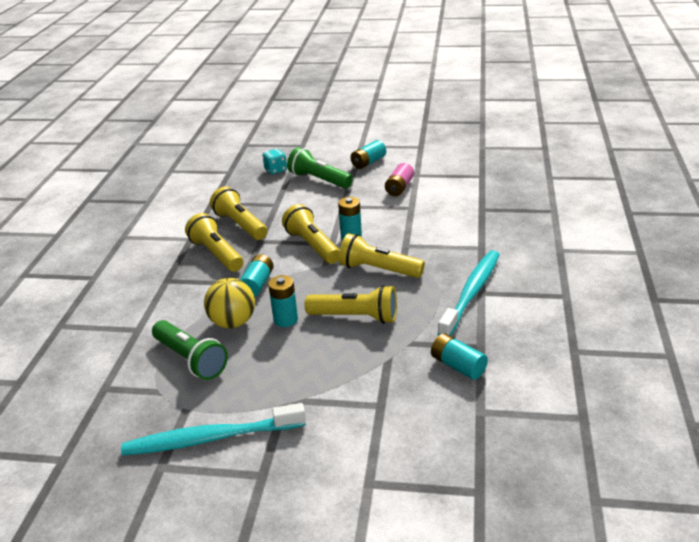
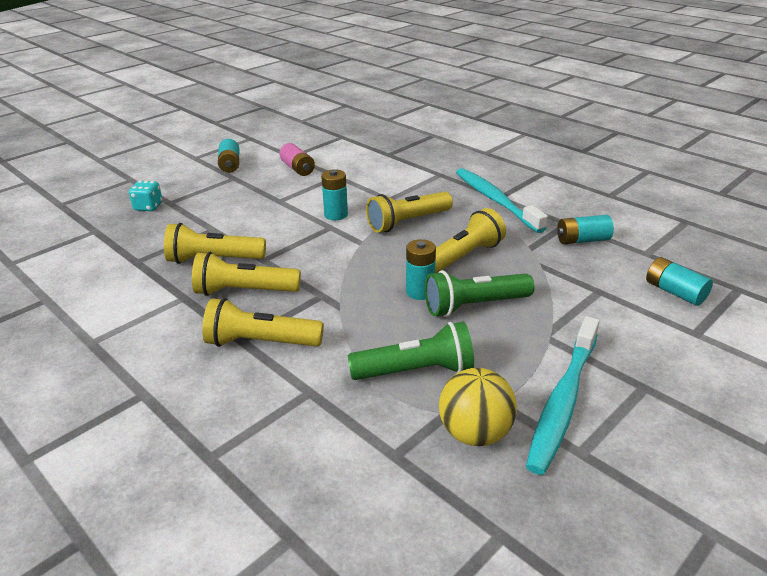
camera: 55 degrees left, 0 degrees up
yellow ball [204,278,255,328] -> yellow ball moved to [439,368,517,446]
turquoise battery [240,254,274,297] -> turquoise battery moved to [646,257,713,306]
yellow flashlight [282,204,340,264] -> yellow flashlight moved to [202,298,324,347]
green flashlight [287,147,353,189] -> green flashlight moved to [425,271,535,317]

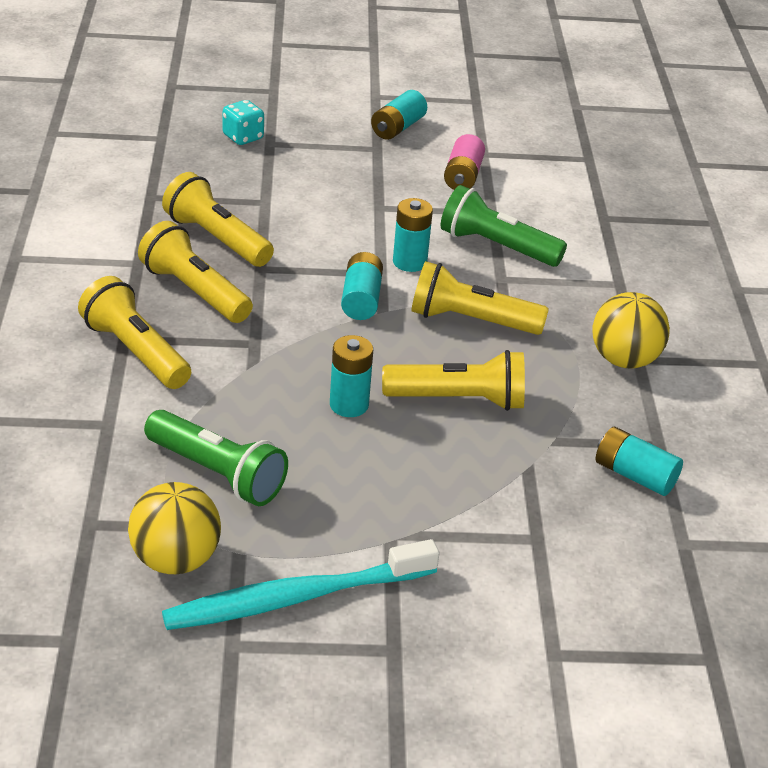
camera: 40 degrees right, 5 degrees up
green flashlight [425,271,535,317] -> green flashlight moved to [441,185,567,267]
turquoise toothbrush [456,168,548,233] -> yellow ball [593,292,670,369]
turquoise battery [646,257,713,306] -> turquoise battery moved to [341,252,383,320]

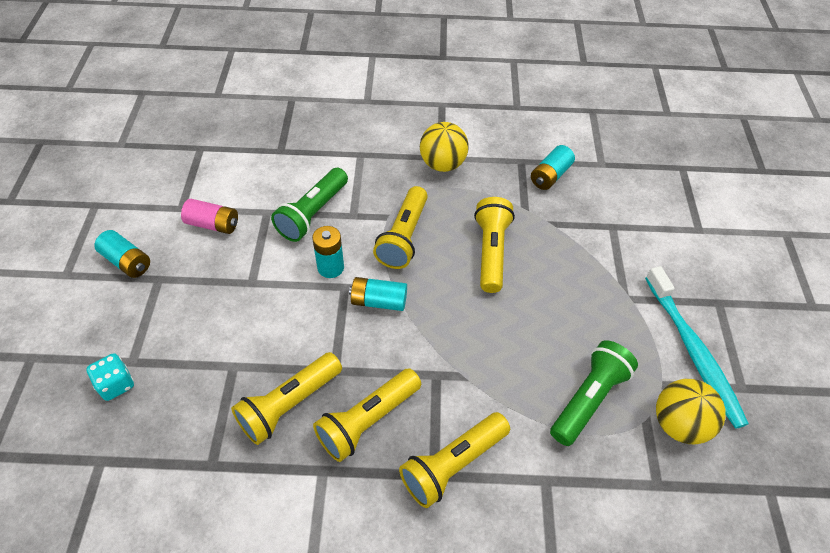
camera: 85 degrees left, 15 degrees up
turquoise battery [330,335,373,417] -> none

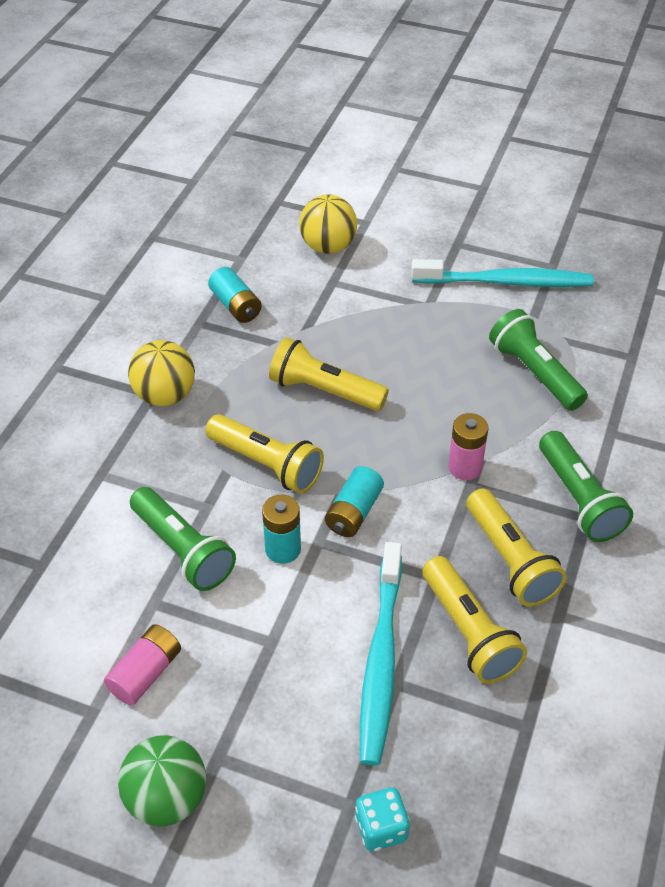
camera: 70 degrees left, 5 degrees down
turquoise battery [94,230,150,278] -> green ball [118,735,206,827]
yellow flashlight [399,412,510,508] -> green flashlight [539,431,633,542]
yellow ball [656,379,726,444] -> yellow ball moved to [299,194,357,254]
none -> turquoise toothbrush [360,542,402,766]
none -> pink battery [448,413,489,480]

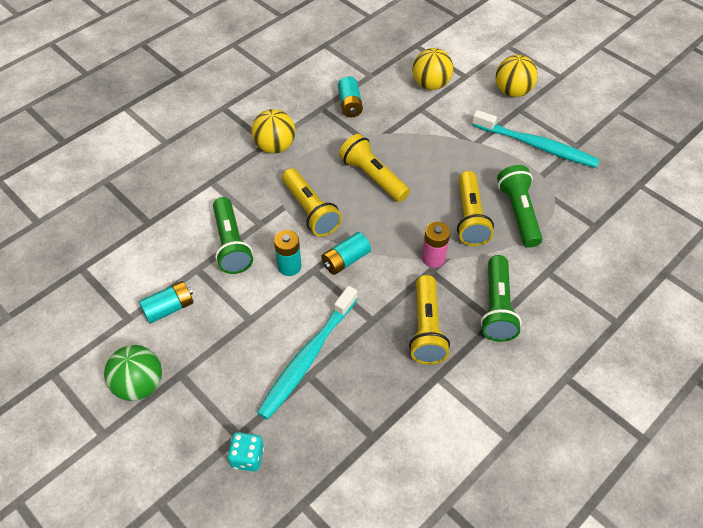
camera: 25 degrees right, 5 degrees up
pink battery [104,624,181,705] -> turquoise battery [139,281,193,324]
yellow flashlight [422,556,527,684] -> yellow flashlight moved to [457,171,494,246]
none -> yellow ball [496,55,538,97]

